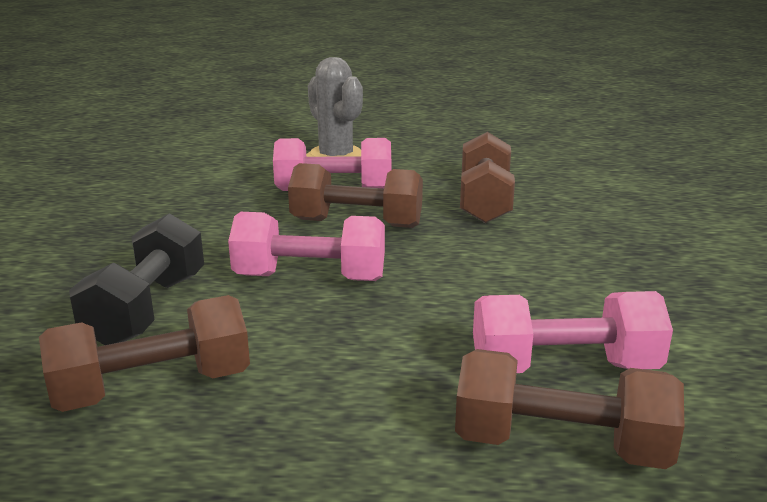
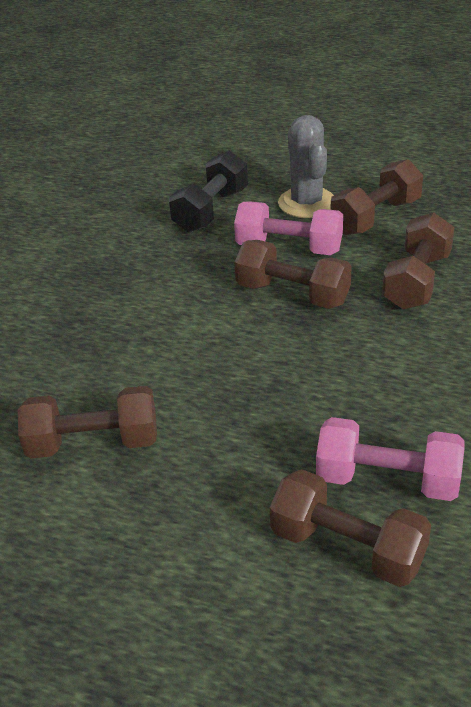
camera: 20 degrees right, 15 degrees up
black dumbbell [69,213,204,345] -> black dumbbell moved to [169,151,248,232]
pink dumbbell [228,212,385,281] -> none
none -> brown dumbbell [331,159,423,235]

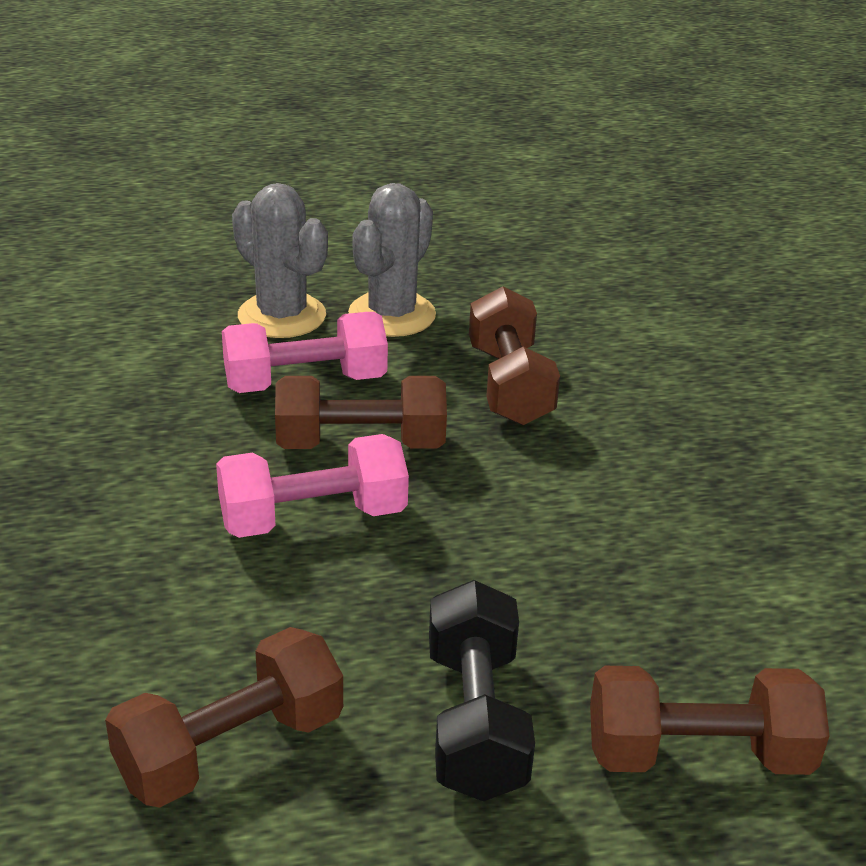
camera: 35 degrees left, 5 degrees down
black dumbbell [169,151,248,232] -> black dumbbell moved to [429,580,535,801]
pink dumbbell [316,417,465,501] -> pink dumbbell moved to [216,434,409,538]
brown dumbbell [331,159,423,235] -> grey cactus [348,183,436,337]

